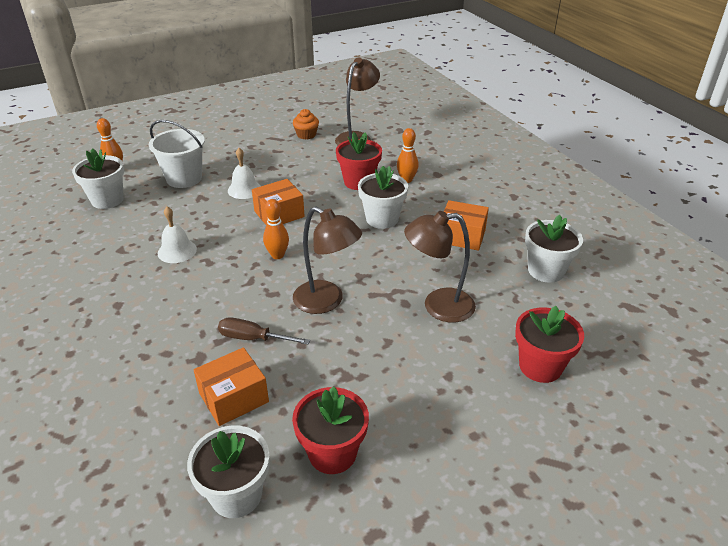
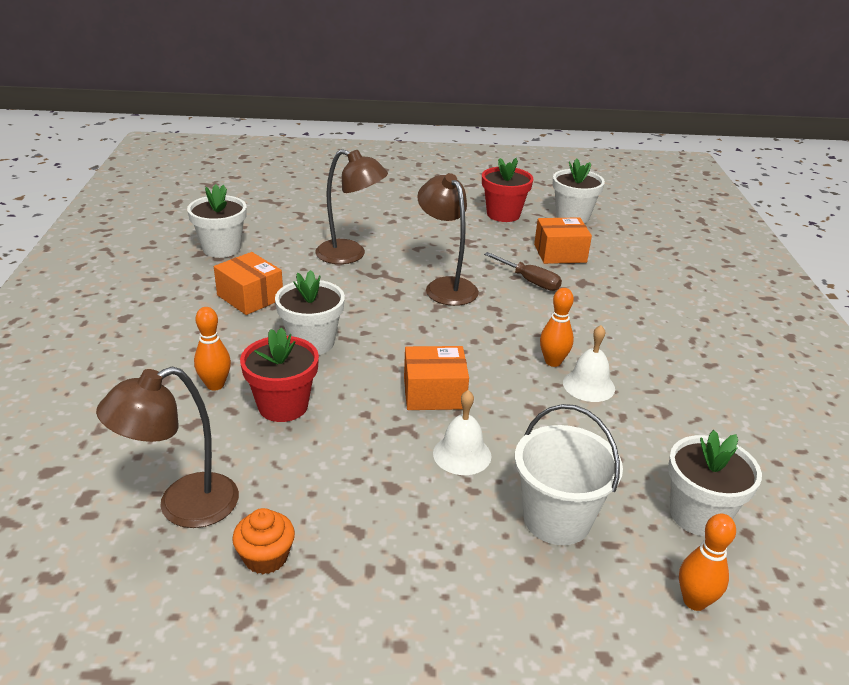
camera: 155 degrees left, 5 degrees down
orange bowling pin [263,199,289,259] -> orange bowling pin moved to [540,288,574,367]
red flower pot [515,306,584,383] -> none

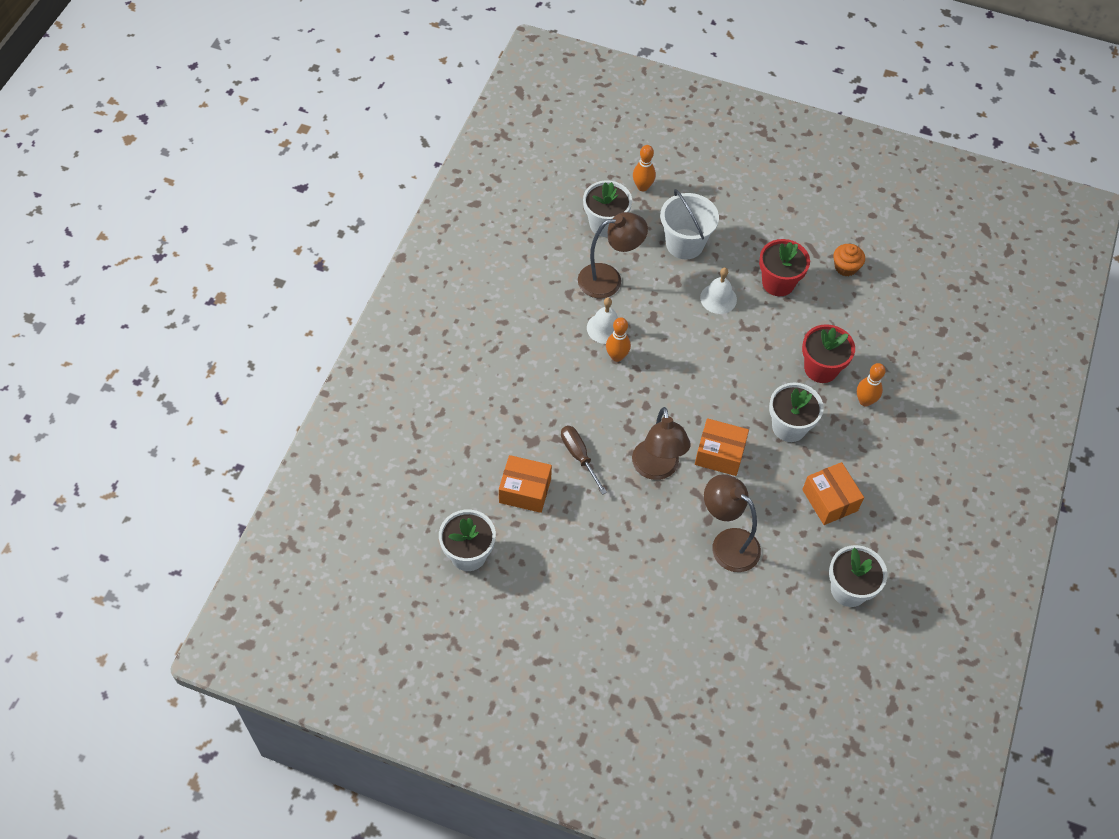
camera: 160 degrees left, 25 degrees up
brown lamp [96,366,239,528] -> brown lamp moved to [578,212,648,298]
orange box [404,346,469,410] -> orange box moved to [695,418,749,476]
red flower pot [482,158,533,222] -> red flower pot moved to [759,239,810,296]

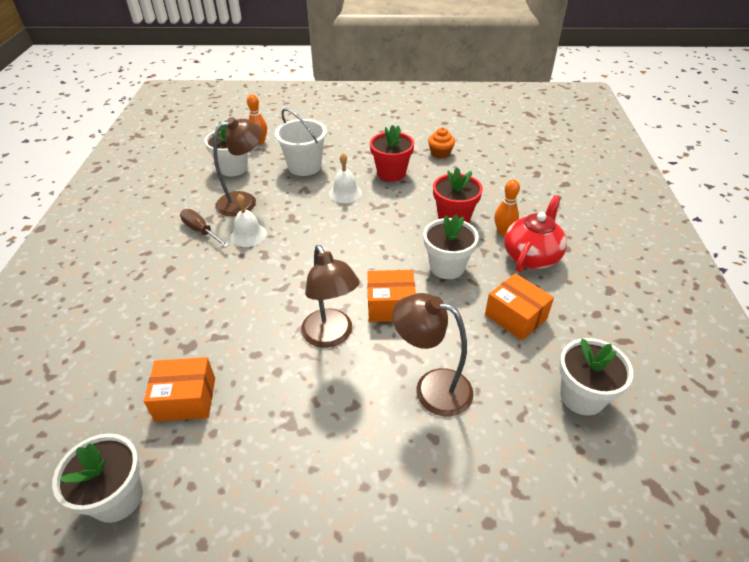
camera: 15 degrees left, 15 degrees down
brown screwdriver [561,426,607,495] -> brown screwdriver moved to [180,209,229,247]
orange bowling pin [606,317,631,362] -> none
none -> red teapot [504,195,567,273]

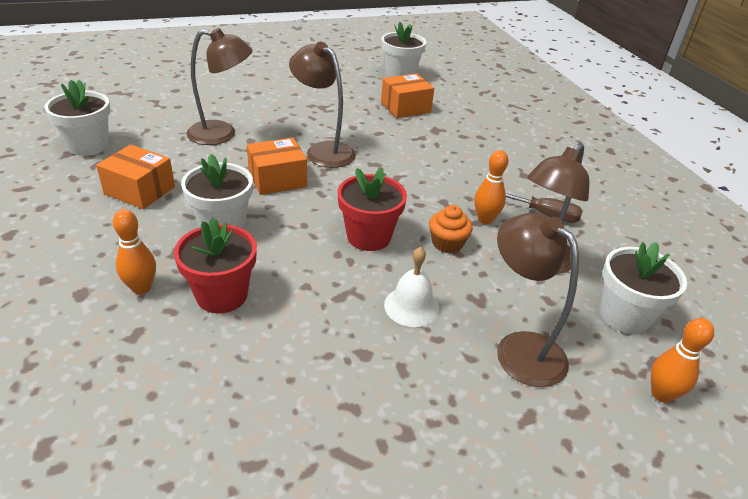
camera: 155 degrees right, 5 degrees down
white bell [230,194,267,247] -> orange bowling pin [474,150,508,224]
white bucket [275,108,327,176] -> brown lamp [497,213,579,387]
red flower pot [370,125,414,182] -> red flower pot moved to [337,168,407,251]
orange cupcake [428,128,455,159] -> orange cupcake moved to [429,205,473,253]
red teapot [504,195,567,273] -> none

